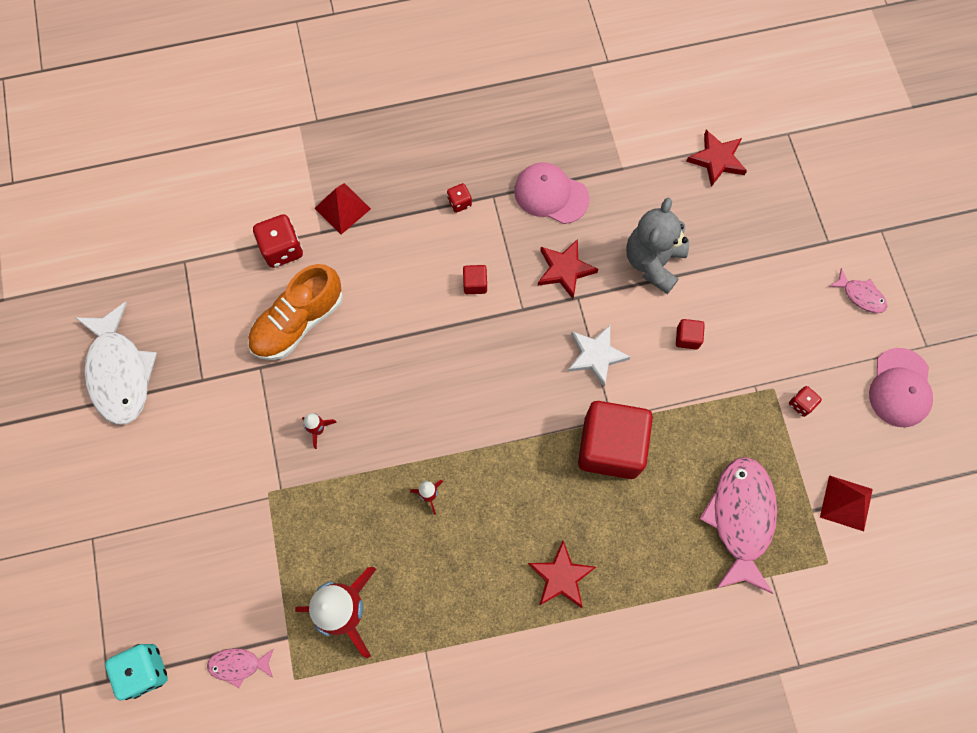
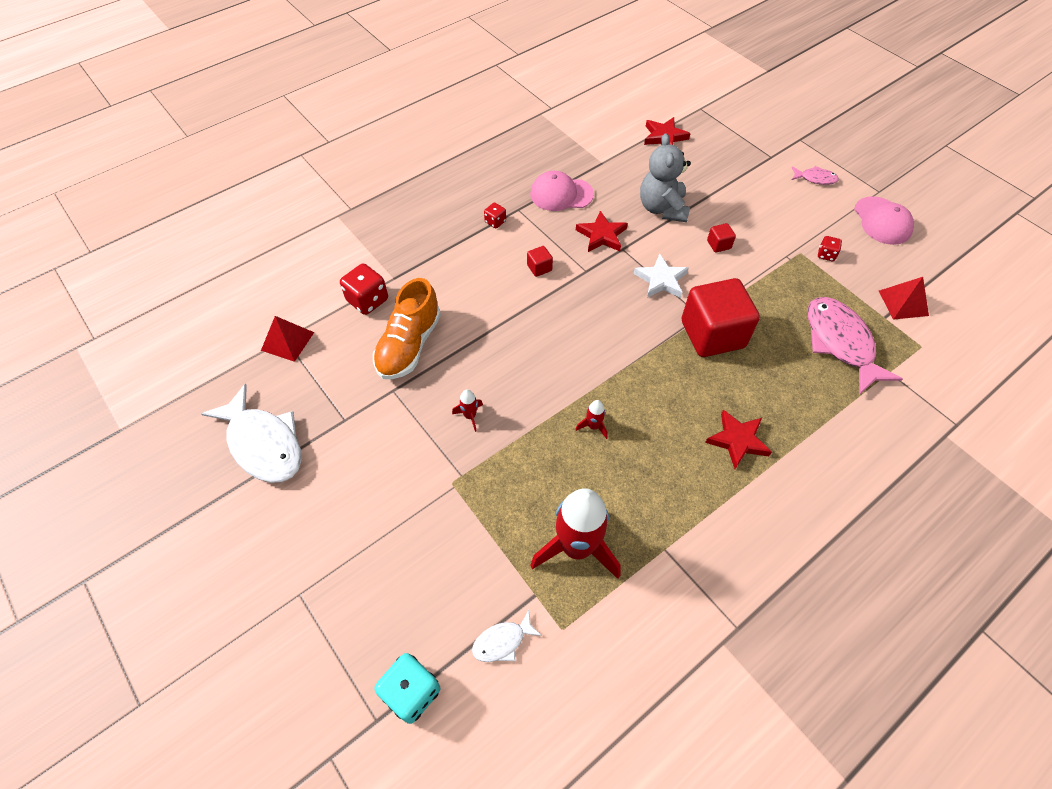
camera: 25 degrees left, 15 degrees down
pink fish [207,648,274,688] -> white fish [472,610,542,662]
red pyramid [314,183,371,234] -> red pyramid moved to [261,316,314,362]

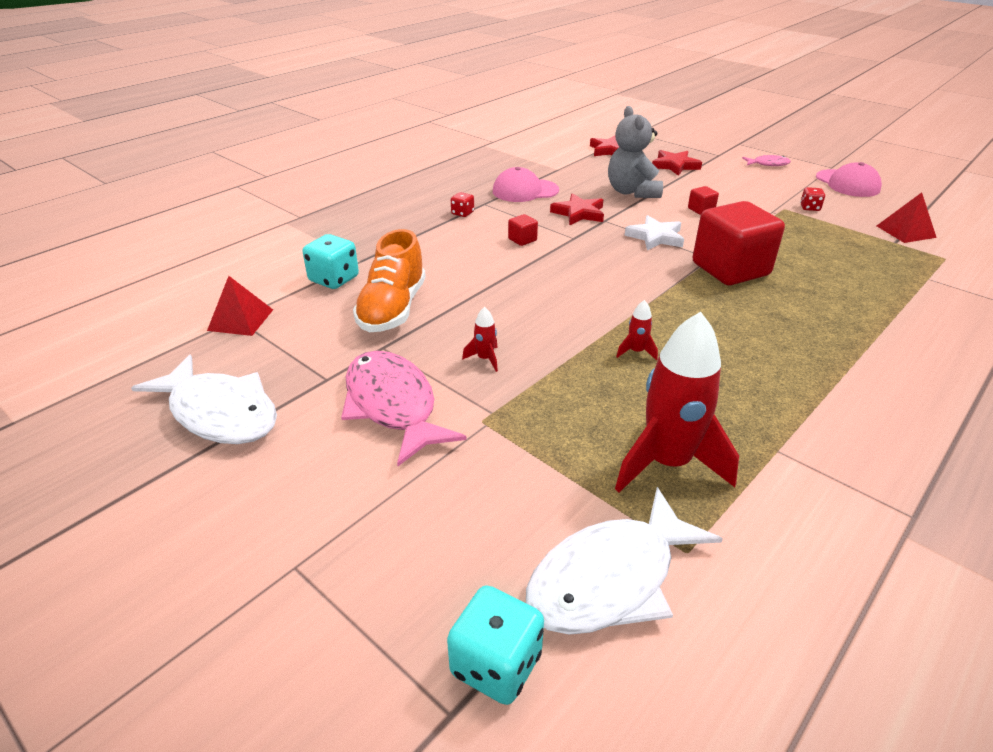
camera: 10 degrees left, 20 degrees down
red dice [340,264,388,315] -> turquoise dice [302,234,359,289]
white fish [472,610,542,662] -> white fish [526,487,723,635], size x2.10
red star [705,410,772,469] -> red star moved to [652,150,702,176]
pink fish [807,297,903,395] -> pink fish moved to [341,351,467,466]

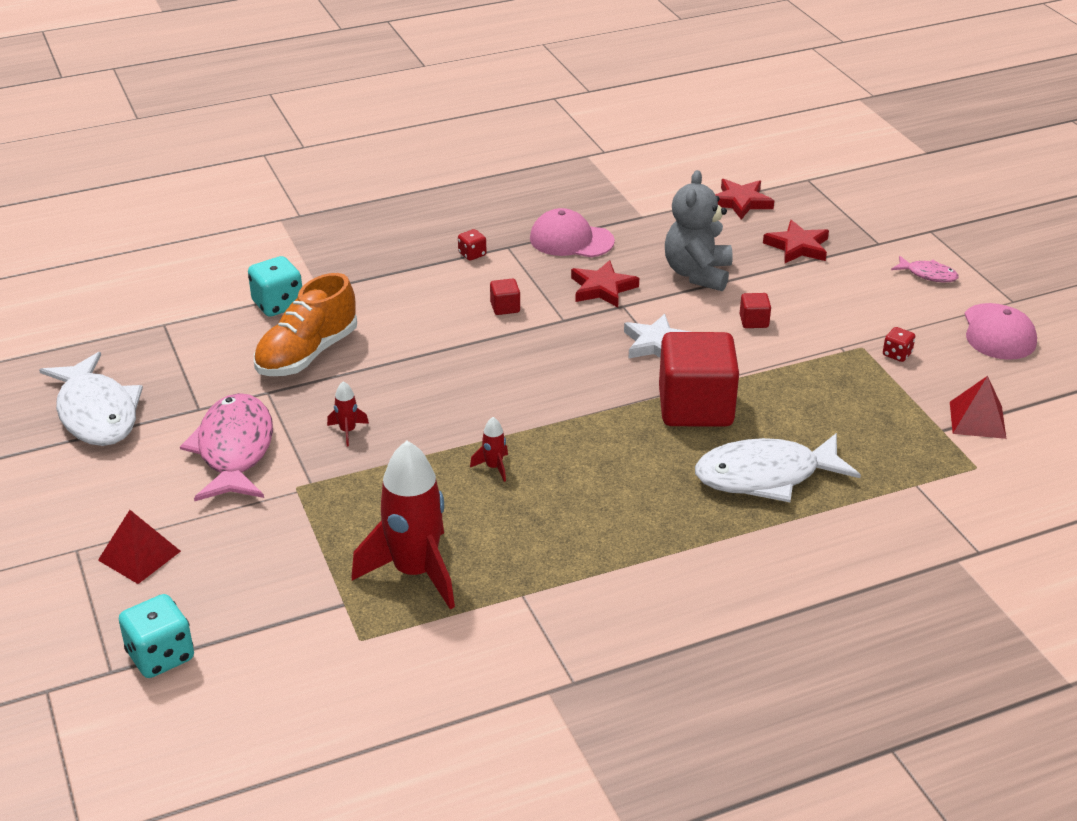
camera: 25 degrees right, 0 degrees up
red pyramid [207,276,273,336] -> red pyramid moved to [98,510,181,584]
white fish [526,487,723,635] -> white fish moved to [695,433,861,502]

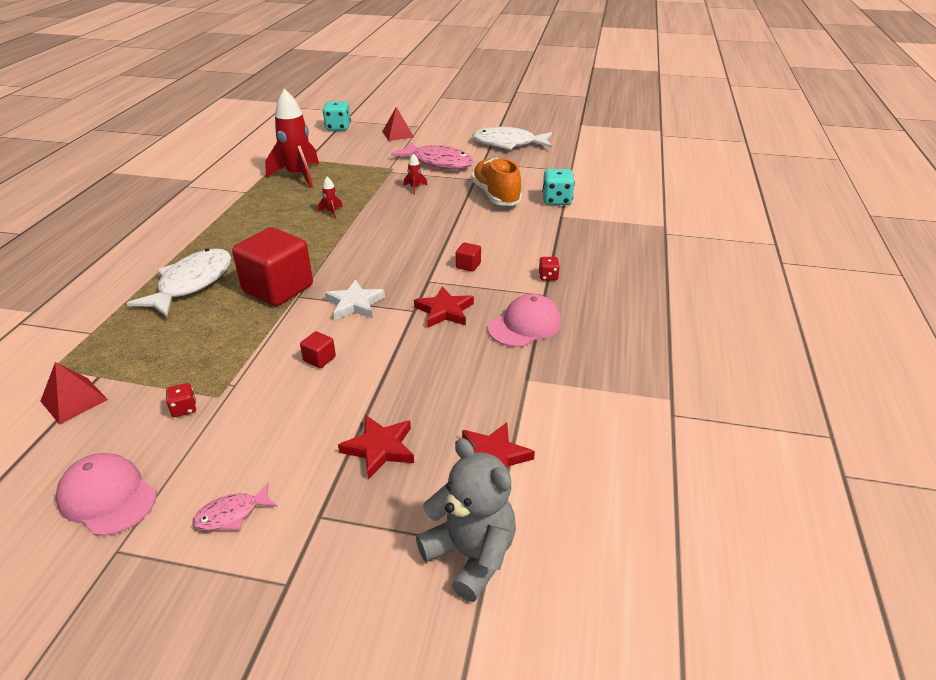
camera: 125 degrees right, 0 degrees up
grey teddy bear [665,170,733,292] -> grey teddy bear moved to [416,438,516,602]

